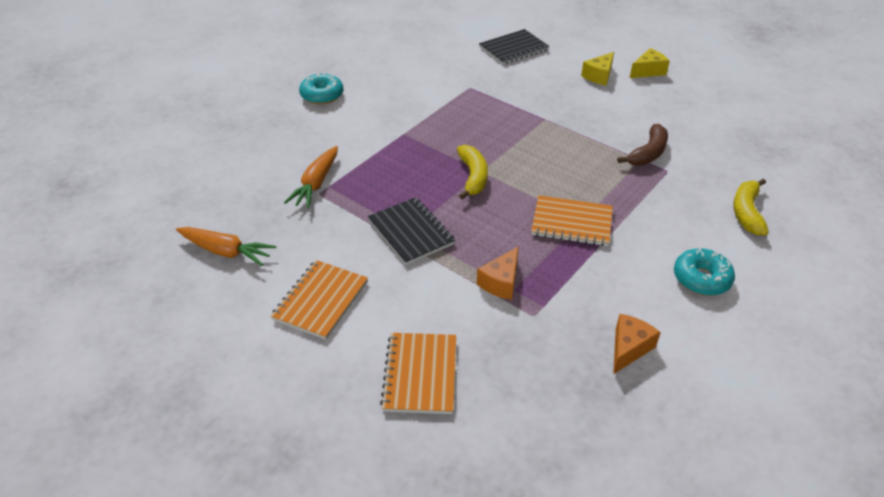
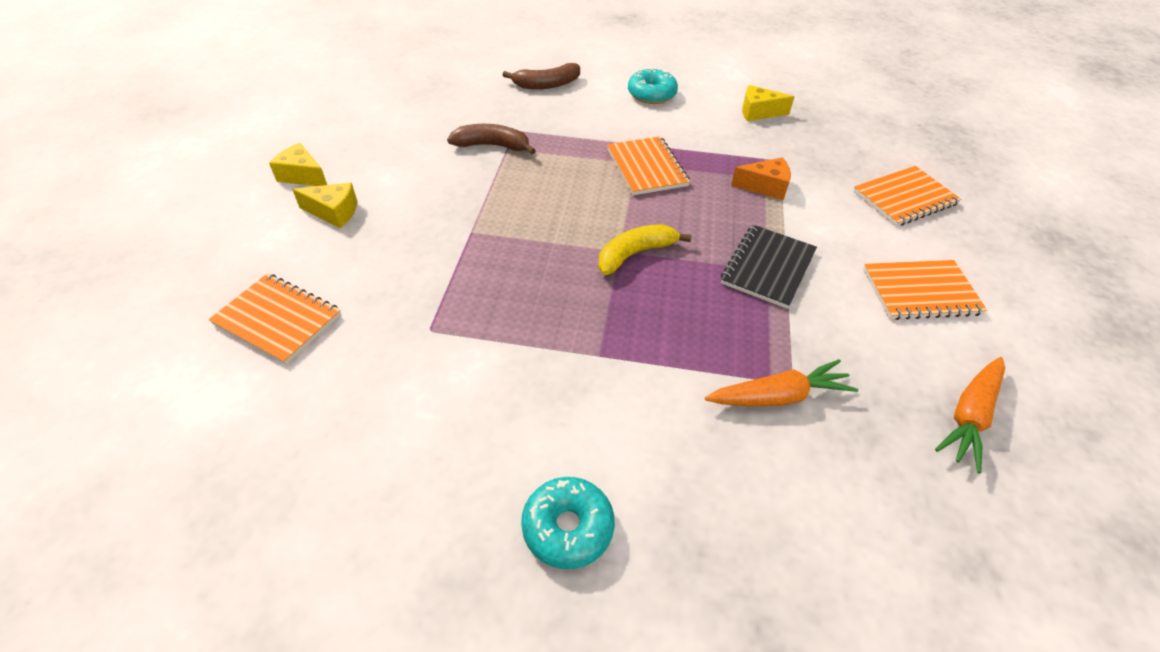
camera: 120 degrees left, 5 degrees up
orange carrot [176,227,276,266] -> orange carrot turned 135 degrees counterclockwise [935,357,1005,473]
black notebook [479,29,549,65] -> orange notebook [209,273,341,365]
orange cheese [613,314,661,374] -> yellow cheese [742,85,794,121]
yellow banana [733,179,769,236] -> brown banana [503,63,580,89]

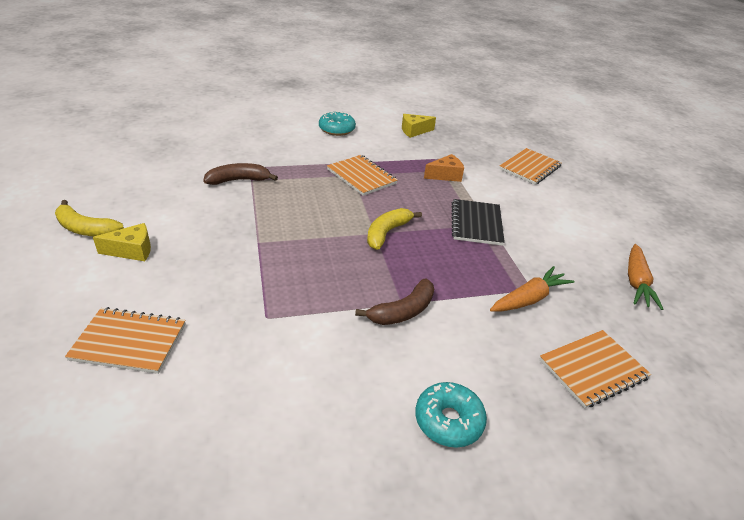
camera: 25 degrees left, 10 degrees down
yellow cheese [269,143,327,186] -> yellow banana [55,200,124,236]
brown banana [503,63,580,89] -> brown banana moved to [355,279,434,325]
orange notebook [863,260,987,320] -> orange notebook moved to [539,330,651,408]

